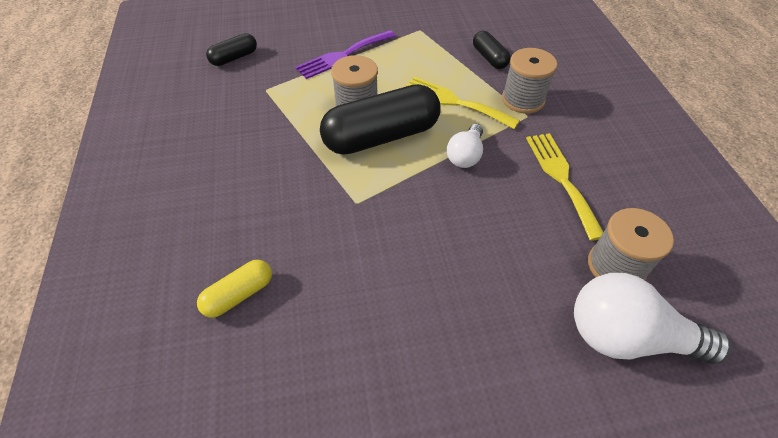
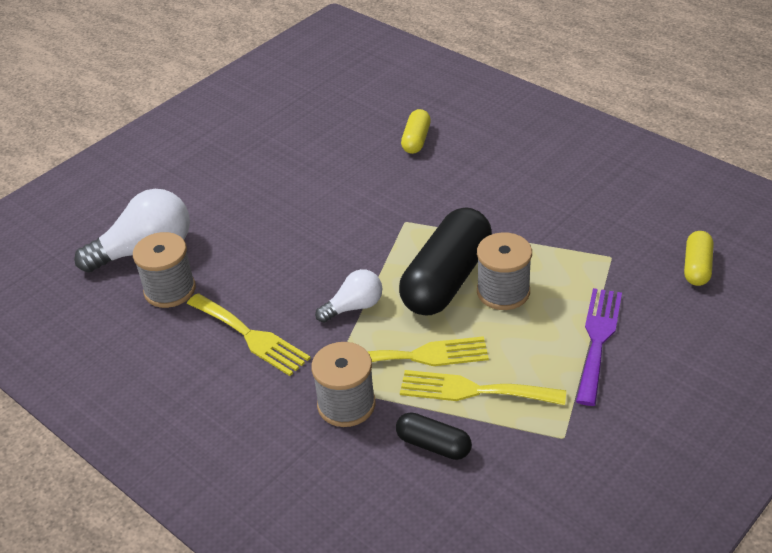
camera: 145 degrees right, 10 degrees down
black capsule [206,33,257,66] -> yellow capsule [684,231,713,286]
white light bulb [447,124,483,168] -> white light bulb turned 75 degrees clockwise [315,269,382,323]
none -> yellow fork [400,370,566,405]

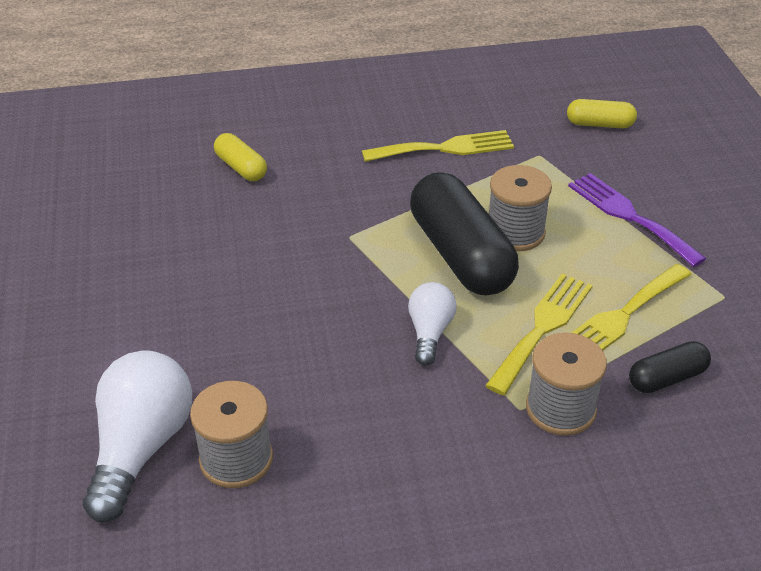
camera: 55 degrees left, 0 degrees up
yellow fork [187,293,310,376] -> yellow fork moved to [362,130,514,162]
yellow capsule [684,231,713,286] -> yellow capsule turned 45 degrees counterclockwise [567,99,637,128]

